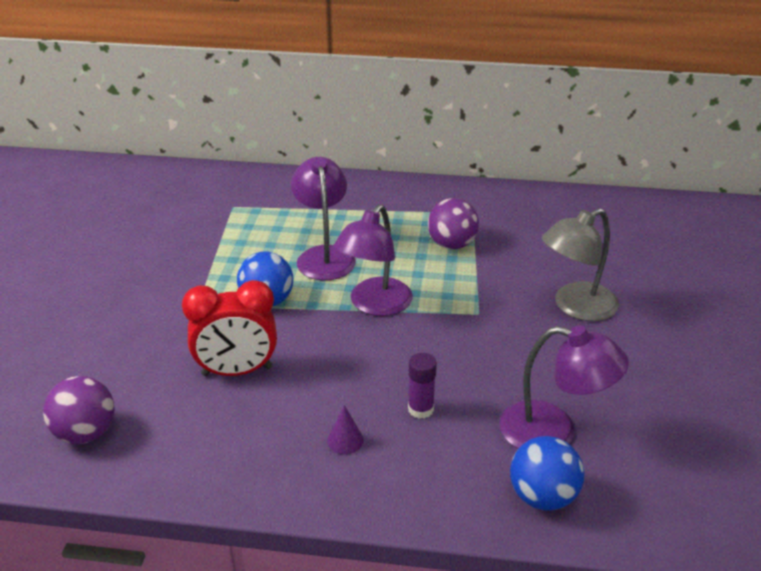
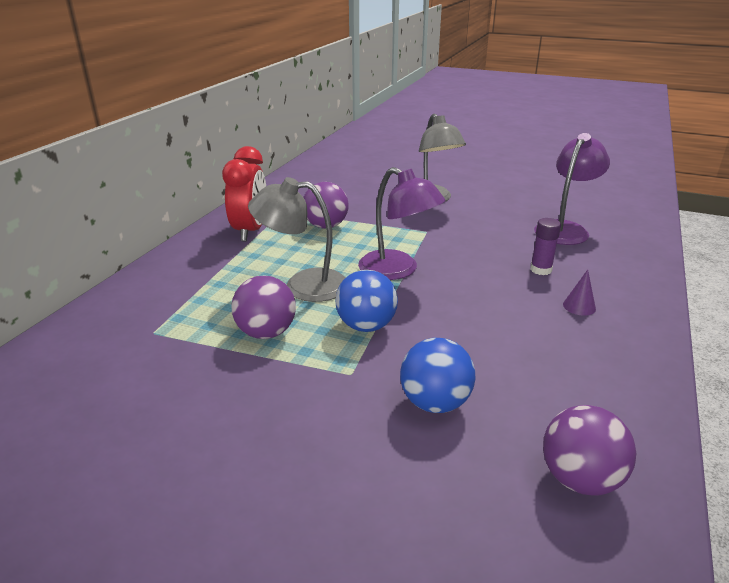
camera: 75 degrees left, 5 degrees down
red clock [182,280,277,376] -> red clock moved to [222,146,266,241]
purple lamp [291,157,356,280] -> grey lamp [248,177,346,302]
blue ball [510,436,584,511] -> blue ball moved to [400,338,475,413]
none -> purple ball [231,275,296,339]

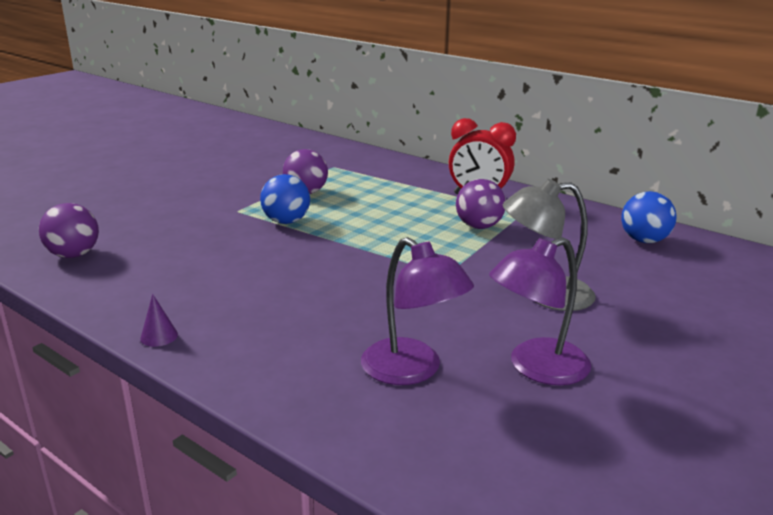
camera: 105 degrees right, 5 degrees down
grey lamp [248,177,346,302] -> none
purple lamp [358,167,446,280] -> purple lamp moved to [489,237,591,385]
blue ball [400,338,475,413] -> blue ball moved to [621,191,677,243]
purple glue stick [530,218,561,275] -> none
purple cone [563,270,596,316] -> purple cone moved to [140,294,178,347]

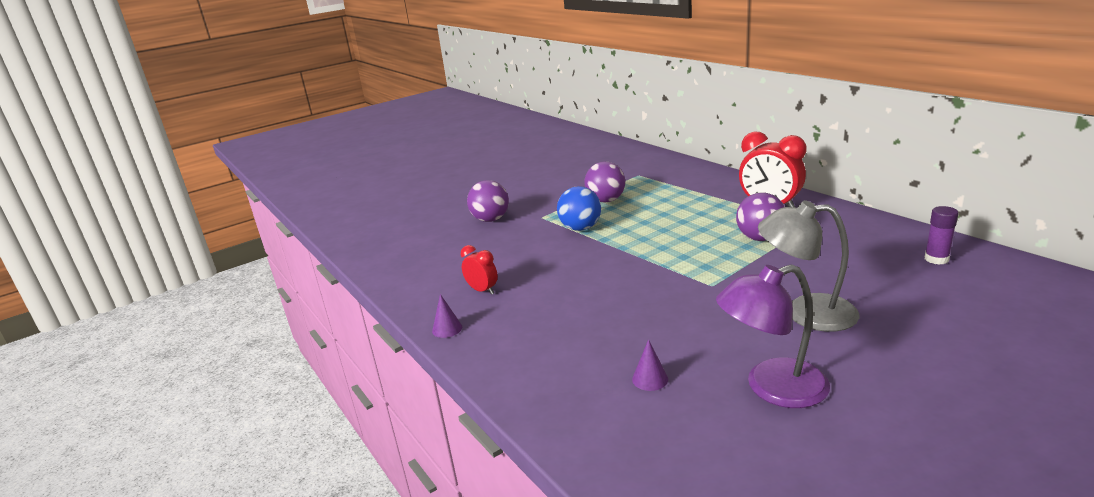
camera: 20 degrees right, 0 degrees up
purple ball [39,203,99,258] -> purple ball moved to [467,180,509,222]
purple lamp [361,237,474,385] -> purple cone [632,339,668,391]
blue ball [621,191,677,243] -> purple glue stick [925,206,959,265]
none -> red clock [461,245,498,295]

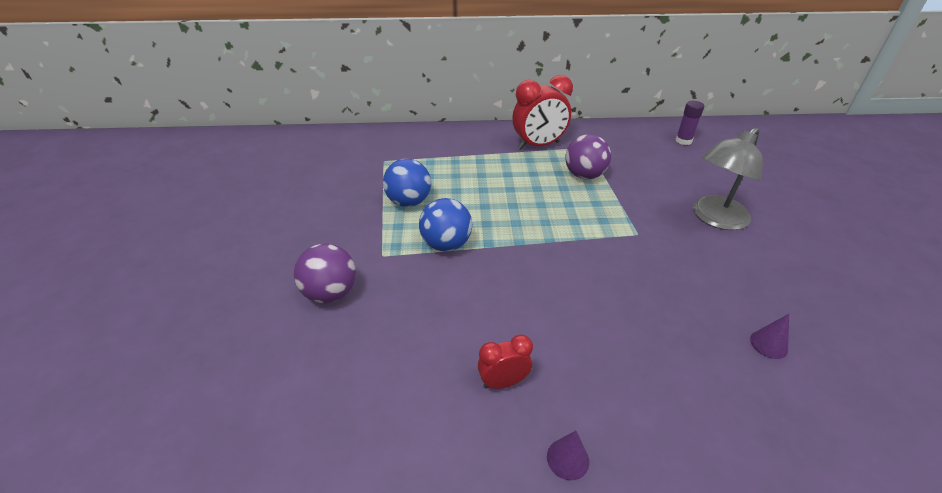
camera: 60 degrees left, 15 degrees up
purple ball [584,161,625,203] -> blue ball [383,159,431,207]
purple lamp [716,265,830,408] -> none

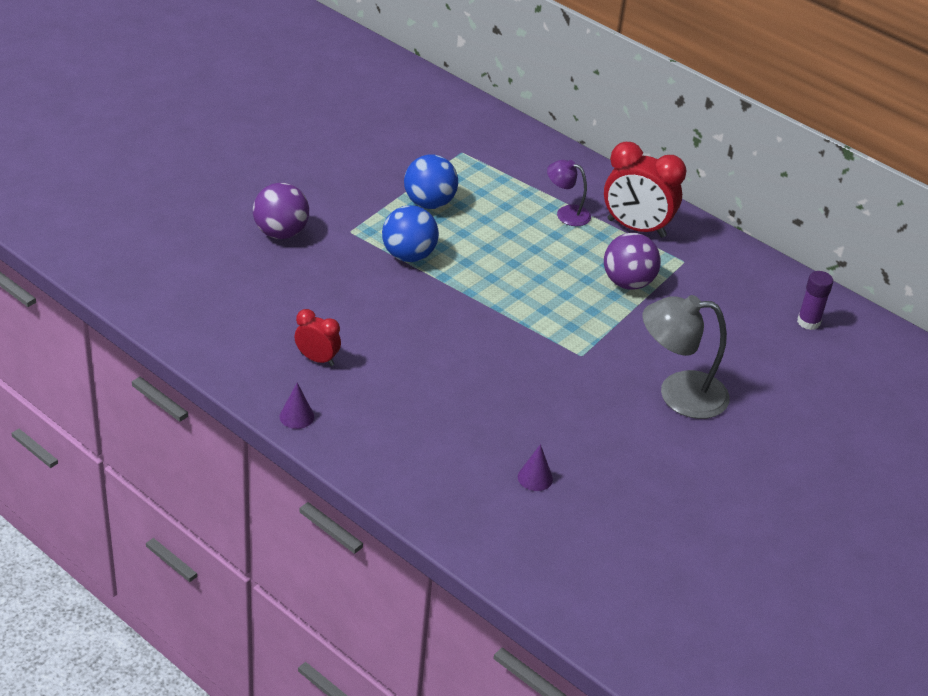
camera: 40 degrees right, 0 degrees up
none -> purple lamp [547,160,591,226]

